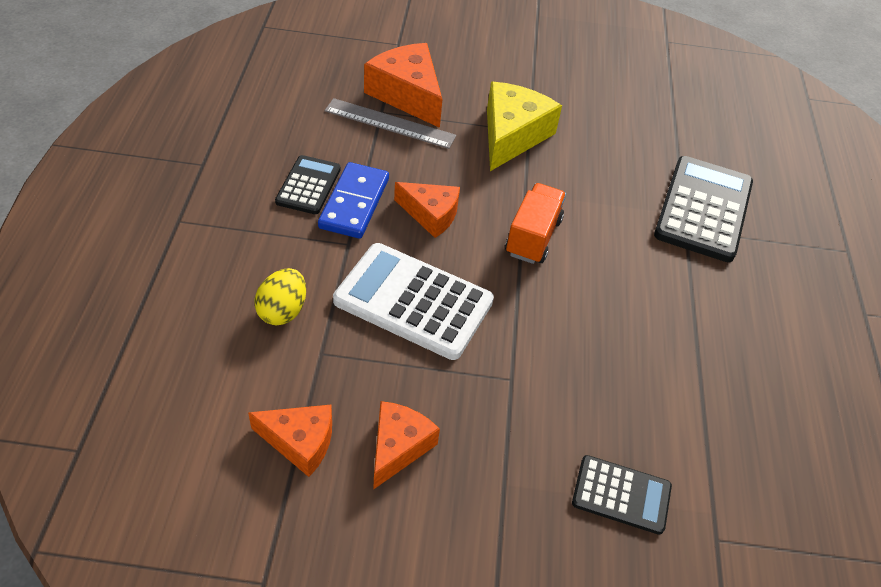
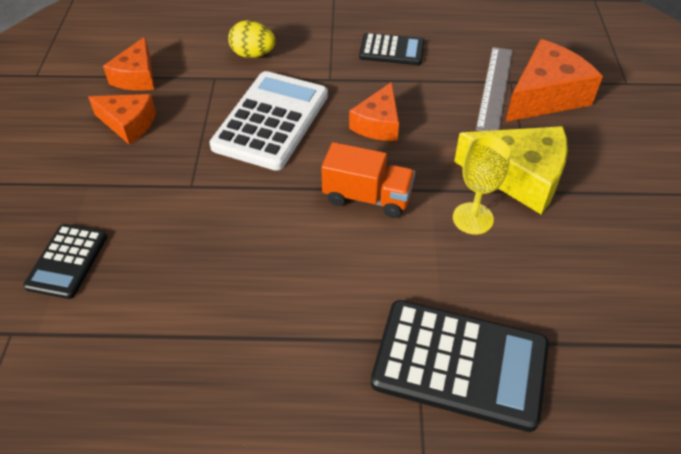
camera: 90 degrees right, 0 degrees up
blue domino [318,162,389,239] -> none
none -> yellow goblet [453,135,510,235]

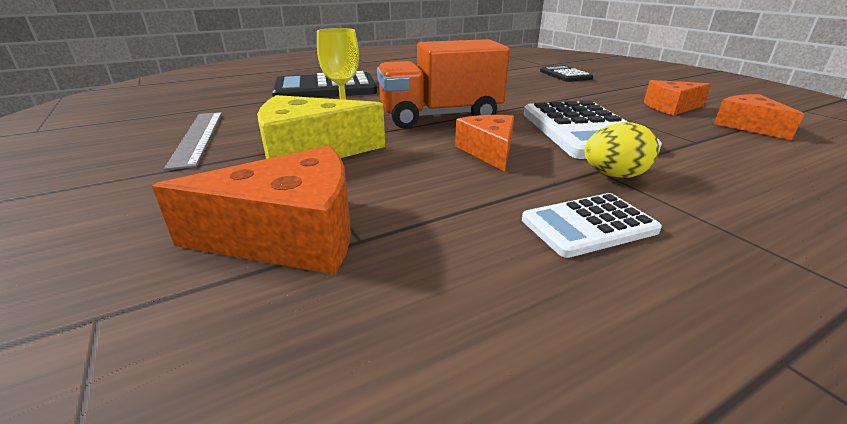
camera: 150 degrees right, 20 degrees down
yellow egg [228,20,276,58] -> yellow egg moved to [585,122,659,178]
orange truck [321,142,415,218] -> orange truck [377,39,510,128], size x1.53
black calculator [359,33,424,65] -> white calculator [522,193,662,258]
grey ruler [476,47,513,131] -> grey ruler moved to [164,112,222,170]
orange cheese [506,39,603,122] -> orange cheese turned 120 degrees counterclockwise [152,146,351,275]

